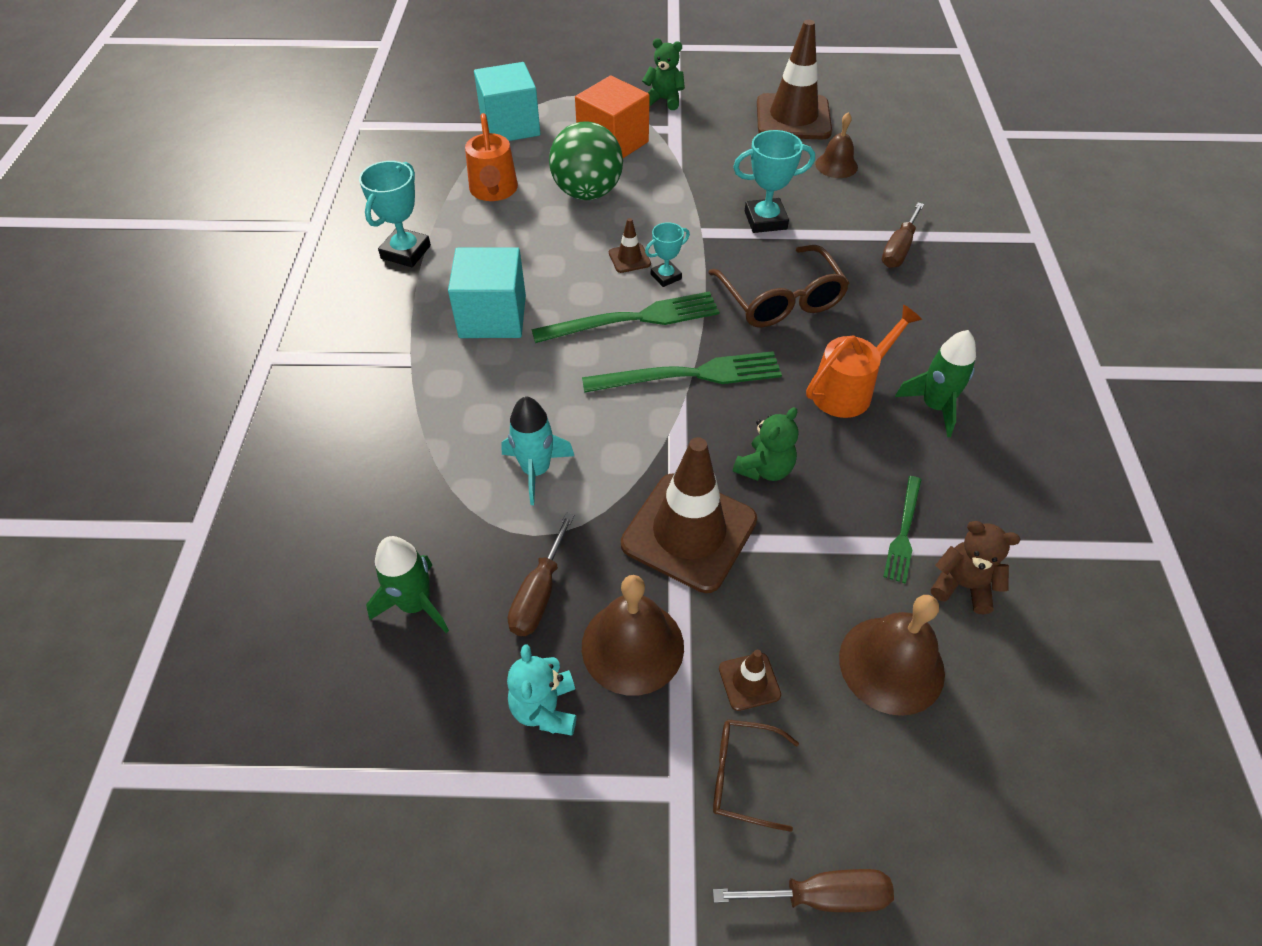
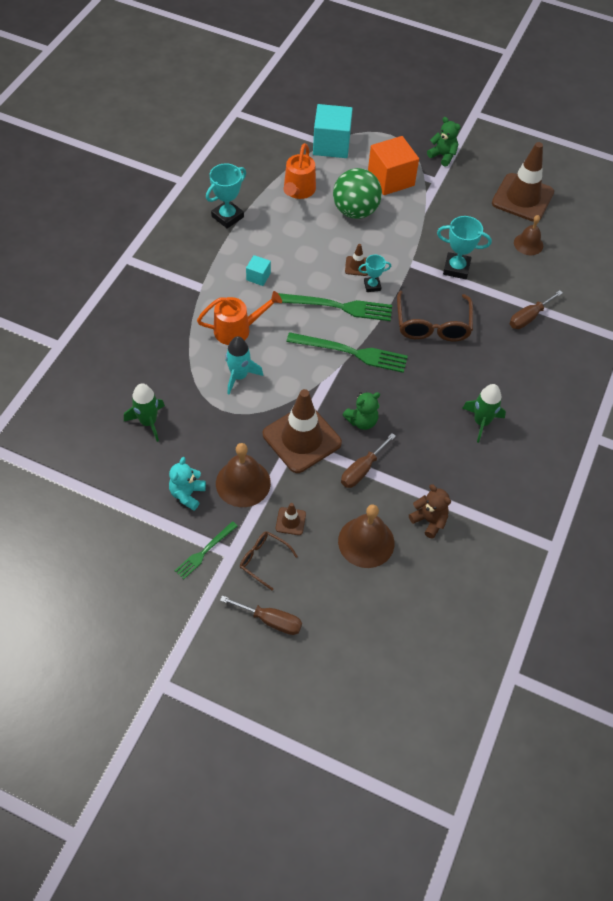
camera: 20 degrees right, 5 degrees up
turquoise cube [448,247,526,338] -> turquoise cube [246,255,271,286], size x0.49
brown screwdriver [508,513,574,636] -> brown screwdriver moved to [341,433,396,488]
orange watering can [806,304,922,418] -> orange watering can moved to [197,291,282,345]
green fork [883,476,921,584] -> green fork moved to [175,521,238,579]

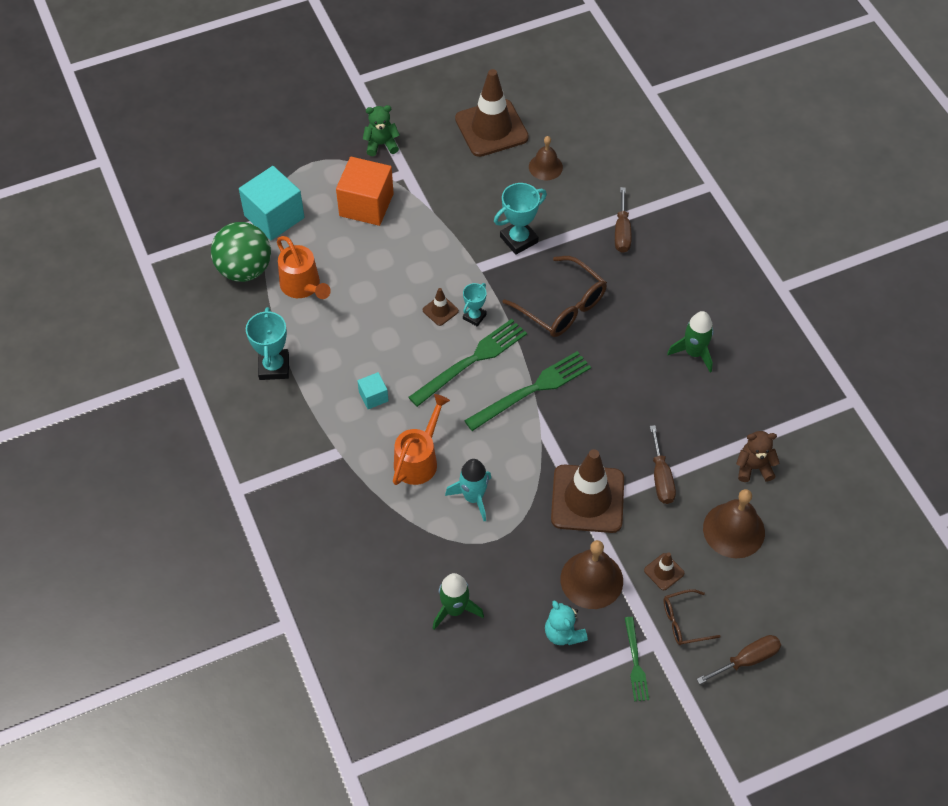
camera: 45 degrees left, 0 degrees up
green ball [333,168,382,219] -> green ball moved to [211,222,271,282]
green teddy bear [343,392,380,430] -> none

